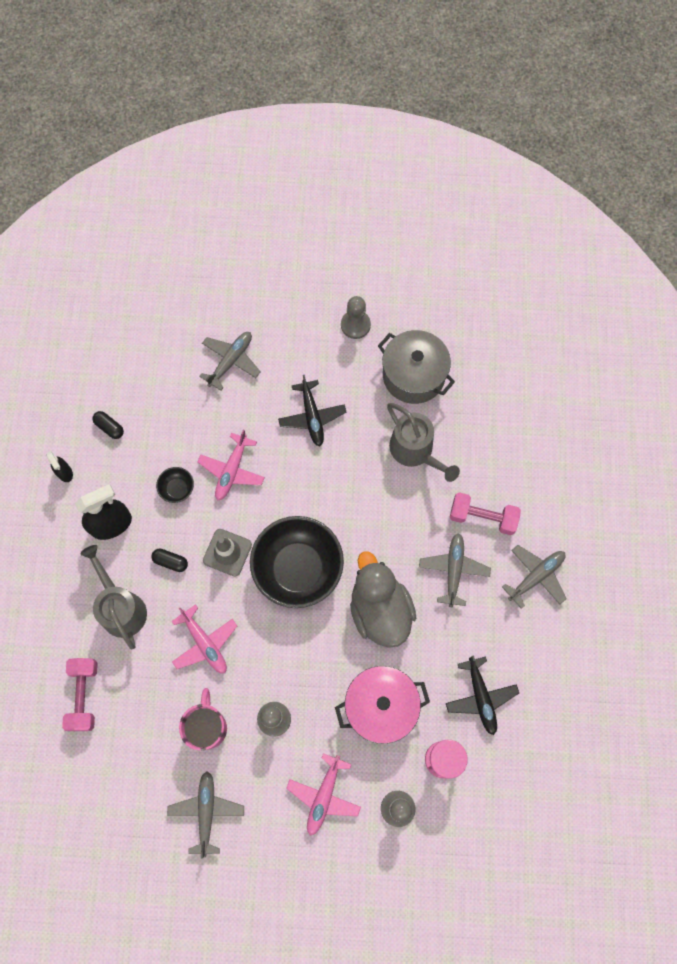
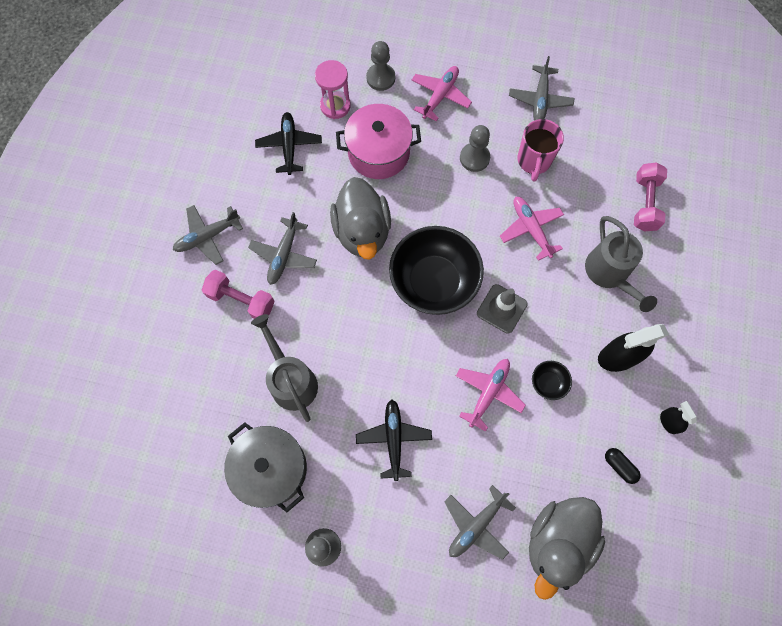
camera: 170 degrees left, 0 degrees up
black capsule [152,549,188,572] -> none
none -> grey duck [529,497,605,600]

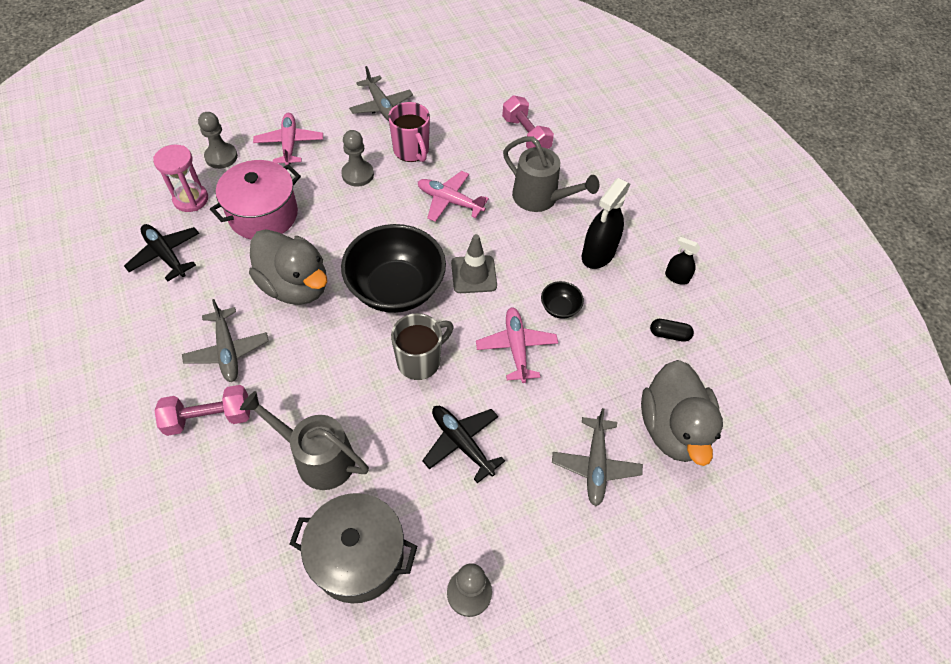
camera: 40 degrees left, 15 degrees down
grey plane [173,205,243,265] -> none
none -> grey mug [391,313,454,380]

